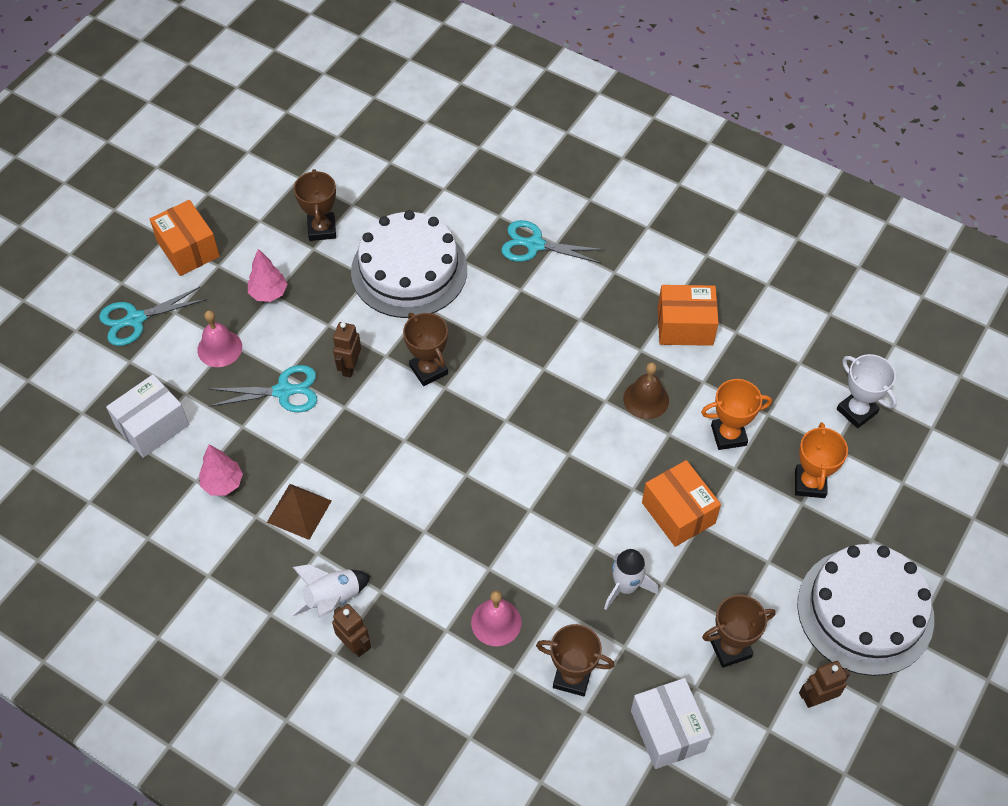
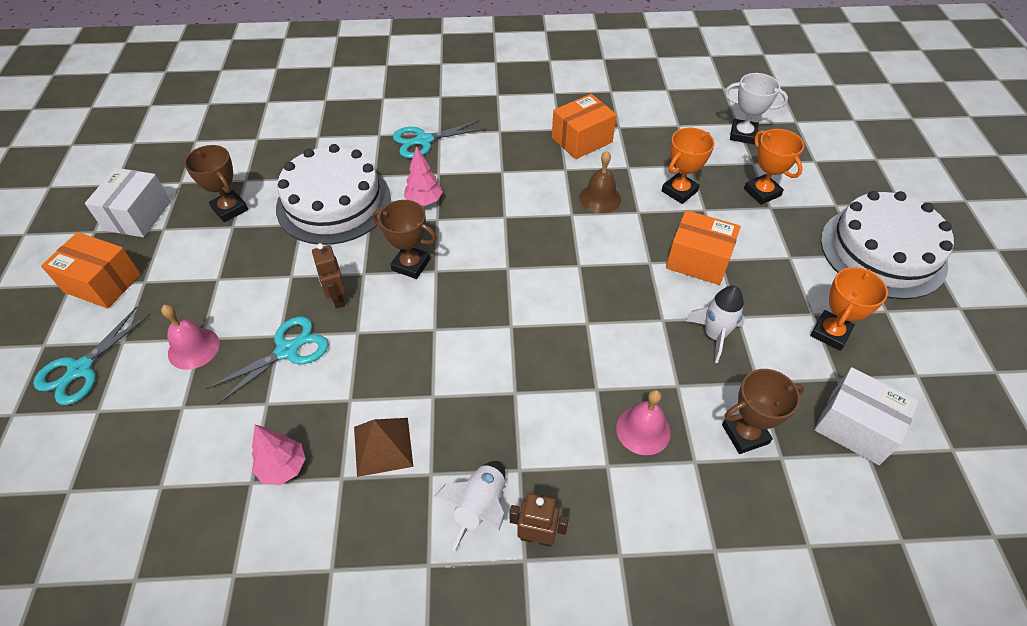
camera: 35 degrees left, 5 degrees down
white box [106,374,189,458] -> white box moved to [85,168,171,238]
pink tree [248,249,287,302] -> pink tree moved to [404,146,443,206]
brown trophy [702,595,776,668] -> orange trophy [810,267,888,351]
brown robot [799,661,850,708] -> none

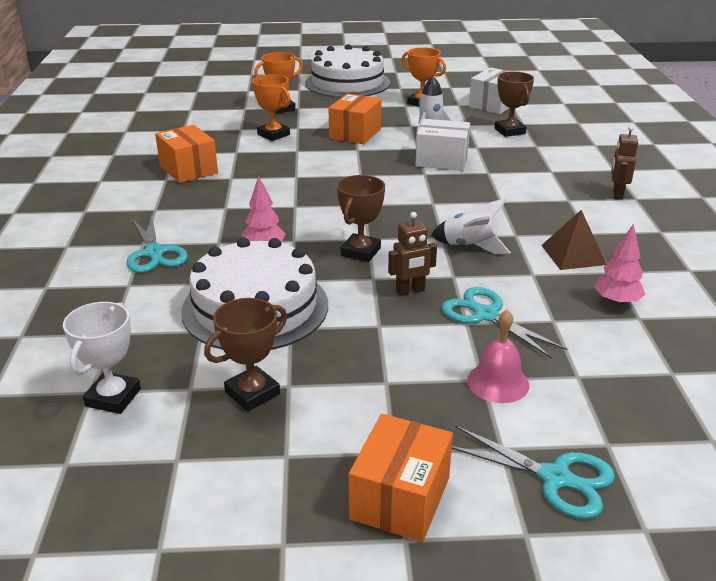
camera: 90 degrees left, 20 degrees down
white box [85,168,171,238] -> white box moved to [415,119,470,171]
white rocket [433,461,505,551] -> white rocket moved to [431,198,511,254]
brown bell [579,151,621,213] -> none
pink bell [616,389,671,455] -> none
white trophy [725,73,788,144] -> white trophy moved to [63,302,141,414]

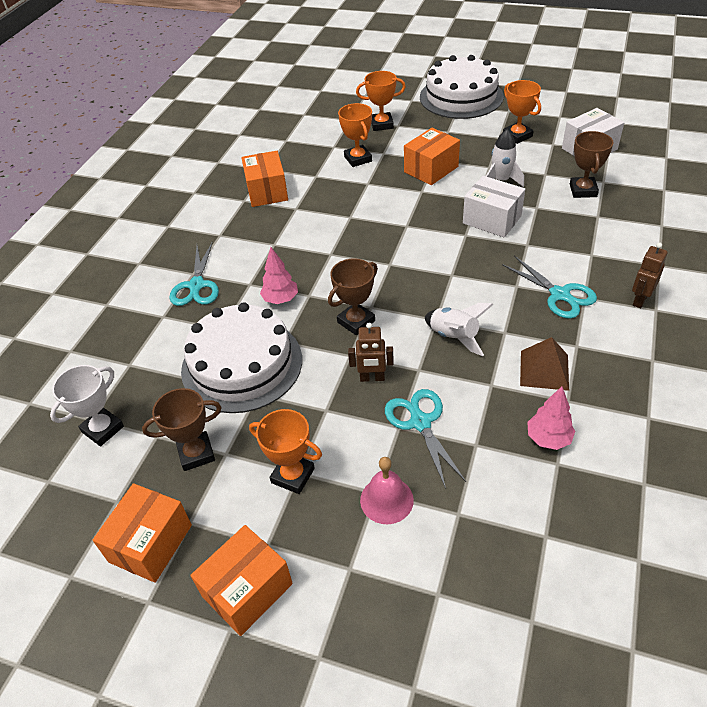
camera: 25 degrees right, 15 degrees up
turquoise scissors [452,425,615,519] -> turquoise scissors moved to [502,256,597,319]
none -> orange box [92,483,192,583]
none -> orange trophy [249,409,322,494]

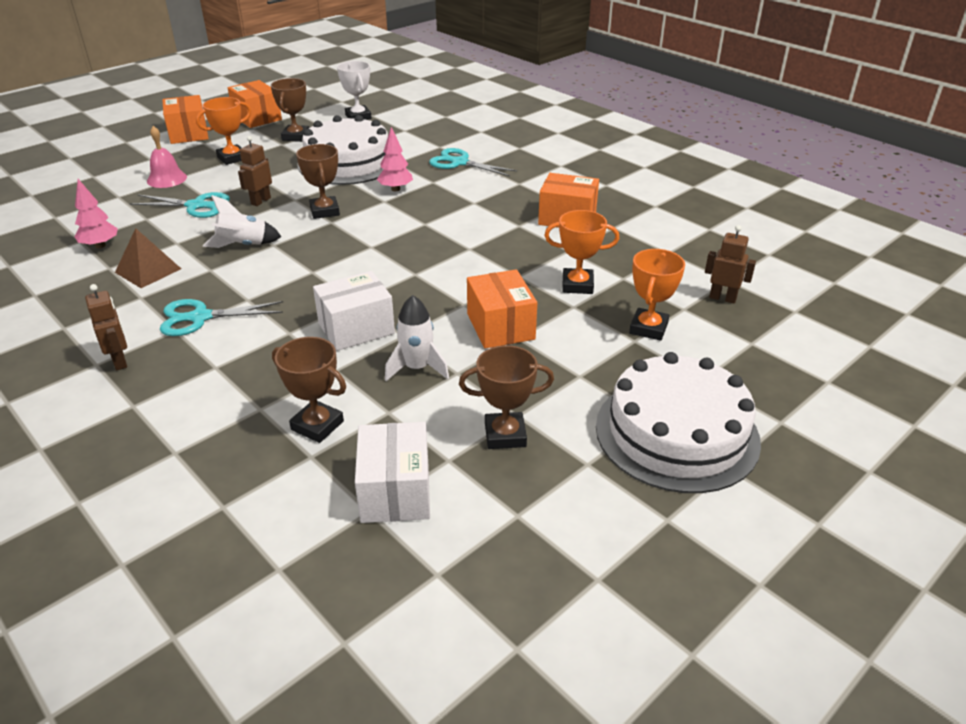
camera: 115 degrees right, 10 degrees down
orange trophy [503,80,541,144] -> brown trophy [459,345,554,449]
none -> brown robot [705,225,756,304]

